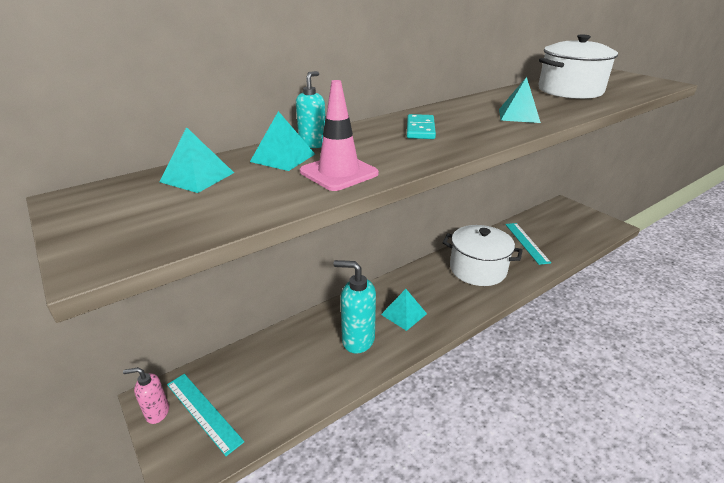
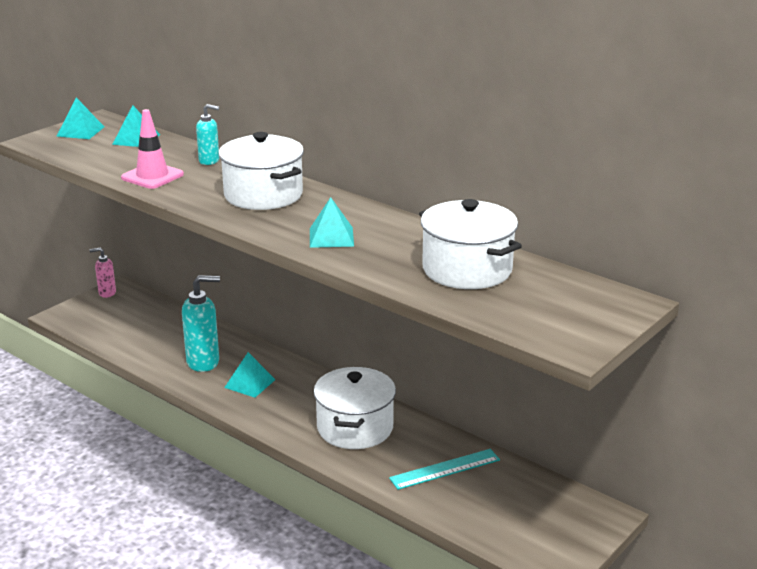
camera: 75 degrees right, 5 degrees down
pink soap dispenser [123,367,169,424] -> pink soap dispenser turned 75 degrees counterclockwise [89,248,116,298]
turquoise ruler [167,374,244,456] -> none
turquoise pyramid [250,111,315,171] -> turquoise pyramid moved to [56,98,104,139]
turquoise soap dispenser [333,260,376,354] -> turquoise soap dispenser turned 75 degrees clockwise [182,275,220,372]
turquoise domino [407,114,436,139] -> white pot [219,132,304,210]

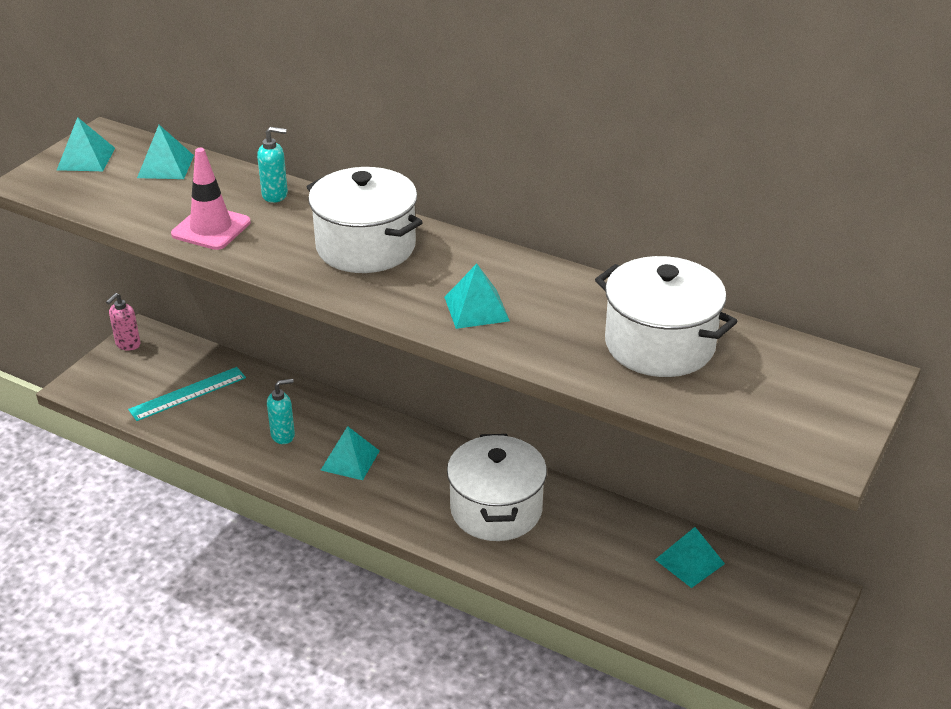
camera: 10 degrees left, 10 degrees up
pink soap dispenser [89,248,116,298] -> pink soap dispenser turned 45 degrees counterclockwise [106,293,140,351]
turquoise soap dispenser [182,275,220,372] -> turquoise soap dispenser [267,379,295,444], size x0.58
turquoise ruler [389,449,500,490] -> turquoise ruler moved to [128,367,246,421]
none -> turquoise pyramid [655,527,725,588]

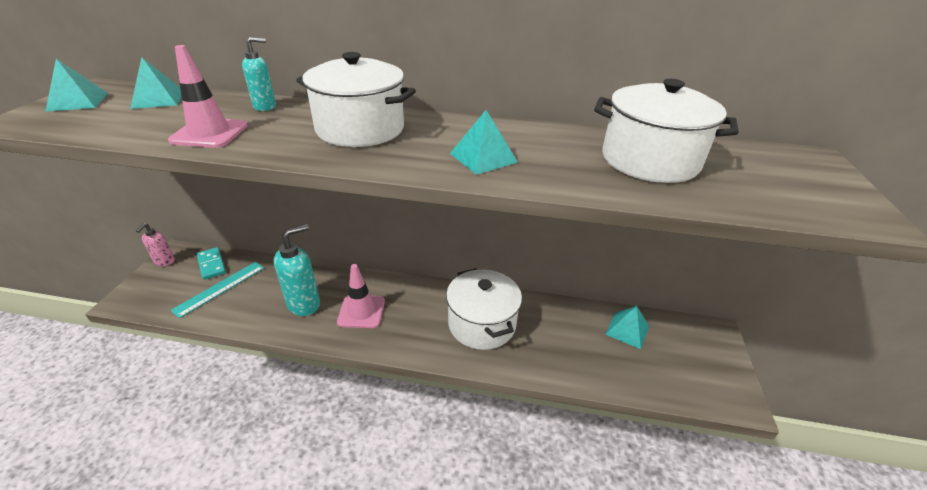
camera: 20 degrees left, 0 degrees up
turquoise soap dispenser [267,379,295,444] -> turquoise soap dispenser [274,224,320,316], size x1.72
turquoise pyramid [321,426,379,480] -> pink traffic cone [337,264,385,328]
none -> turquoise domino [197,247,226,280]

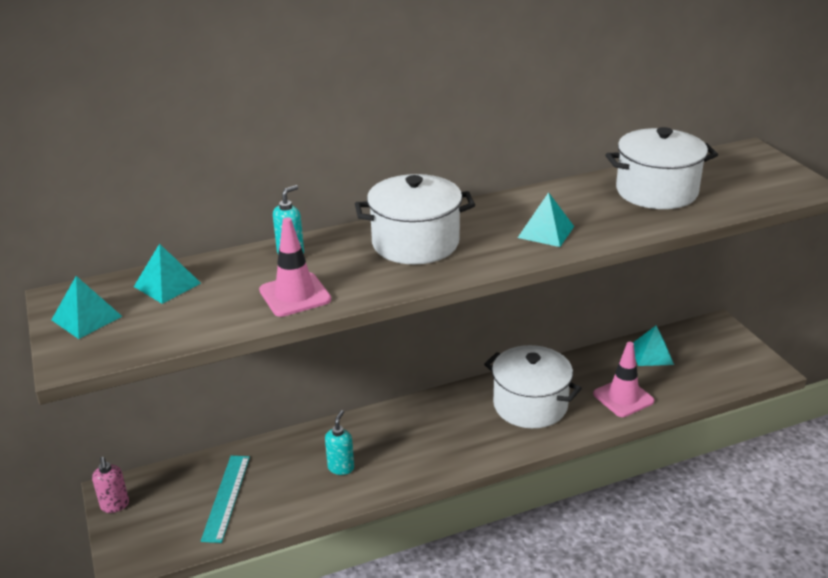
camera: 30 degrees left, 5 degrees down
turquoise domino [197,247,226,280] -> none
turquoise soap dispenser [274,224,320,316] -> turquoise soap dispenser [325,410,354,475], size x0.58
pink traffic cone [337,264,385,328] -> pink traffic cone moved to [593,342,654,417]

